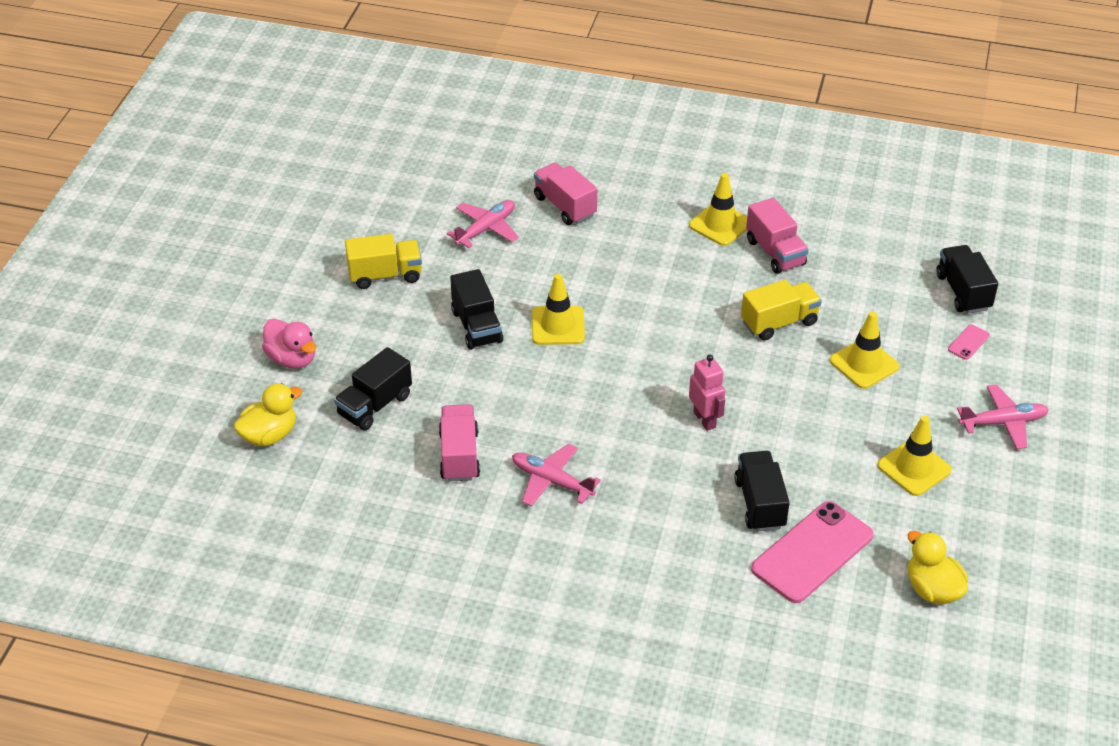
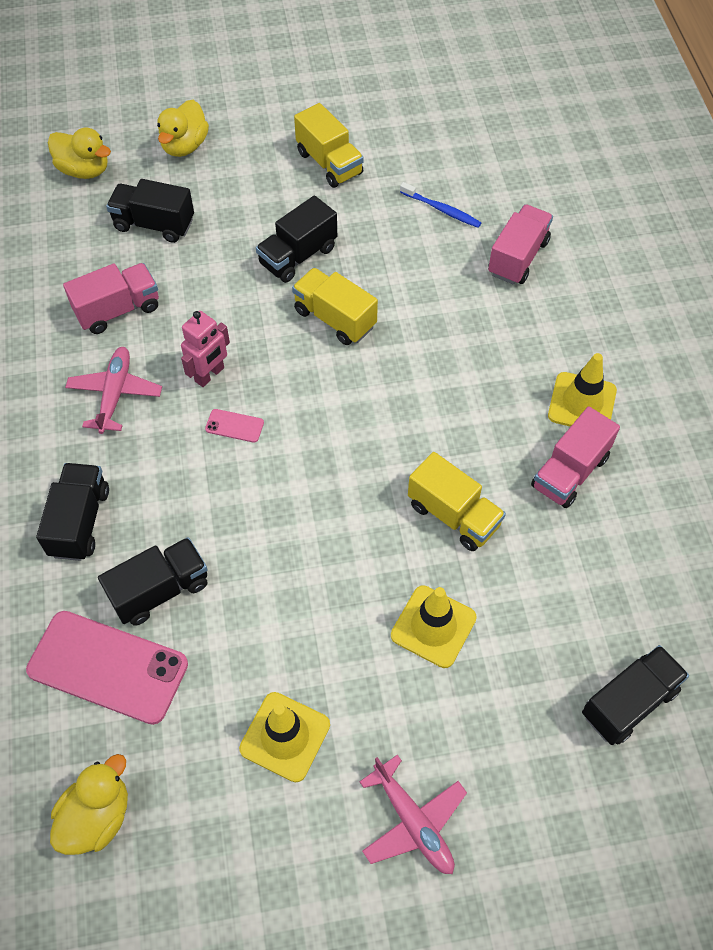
camera: 65 degrees right, 15 degrees up
pink duck [262,318,316,369] -> yellow duck [157,100,209,157]
pink plane [447,200,519,248] -> blue toothbrush [400,182,481,228]
yellow traffic cone [532,274,585,345] -> yellow truck [292,268,378,345]
pink robot [689,355,725,431] -> pink robot moved to [181,311,230,387]
pink phone [948,324,990,360] -> pink phone moved to [205,409,264,443]
none -> black truck [36,463,109,561]

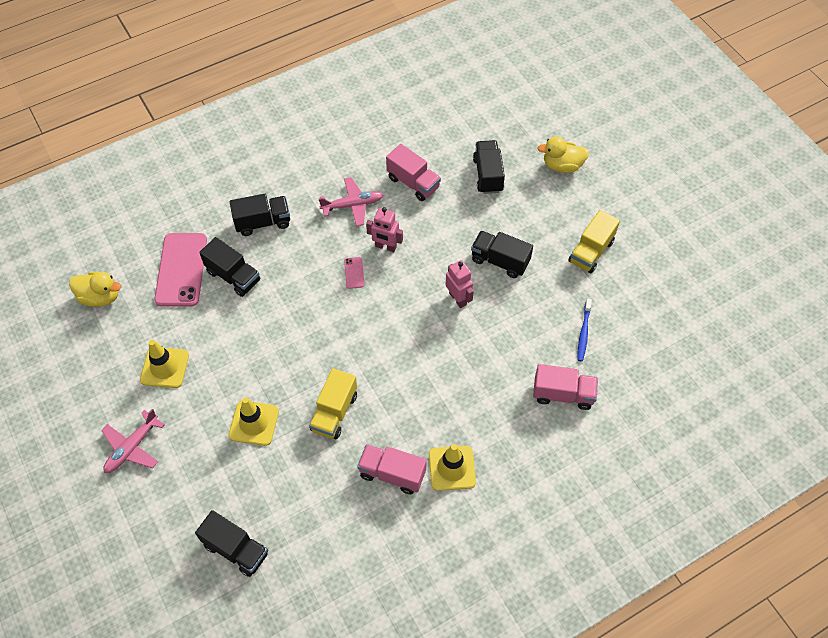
camera: 70 degrees right, 0 degrees up
yellow duck [48,128,111,179] -> none
yellow truck [292,268,378,345] -> pink robot [445,260,474,308]

